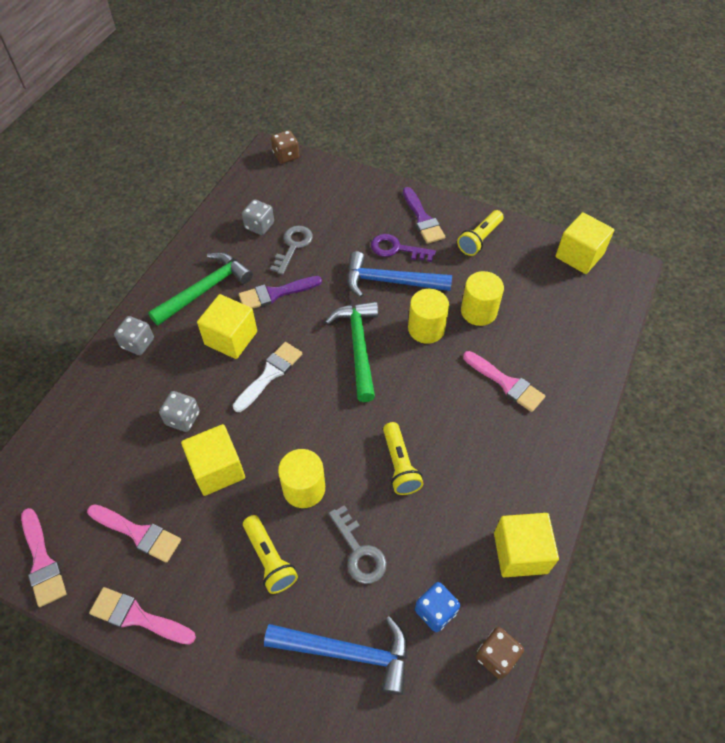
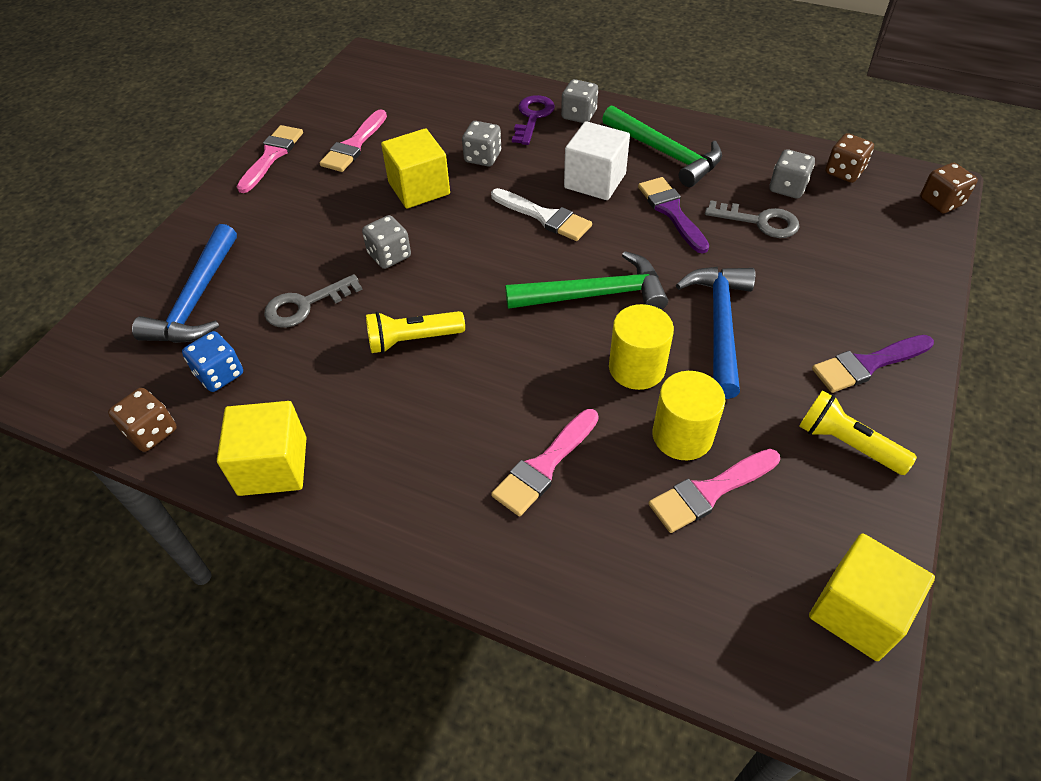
camera: 90 degrees right, 5 degrees down
pink brush [21,508,67,607] -> pink brush moved to [649,449,780,533]
yellow cube [197,294,257,359] -> white cube [564,121,630,200]
yellow flashlight [243,515,298,594] -> none
yellow cylinder [278,449,325,508] -> grey dice [362,215,411,269]
purple key [371,234,436,262] -> purple key moved to [512,95,555,145]
none -> brown dice [825,133,874,183]

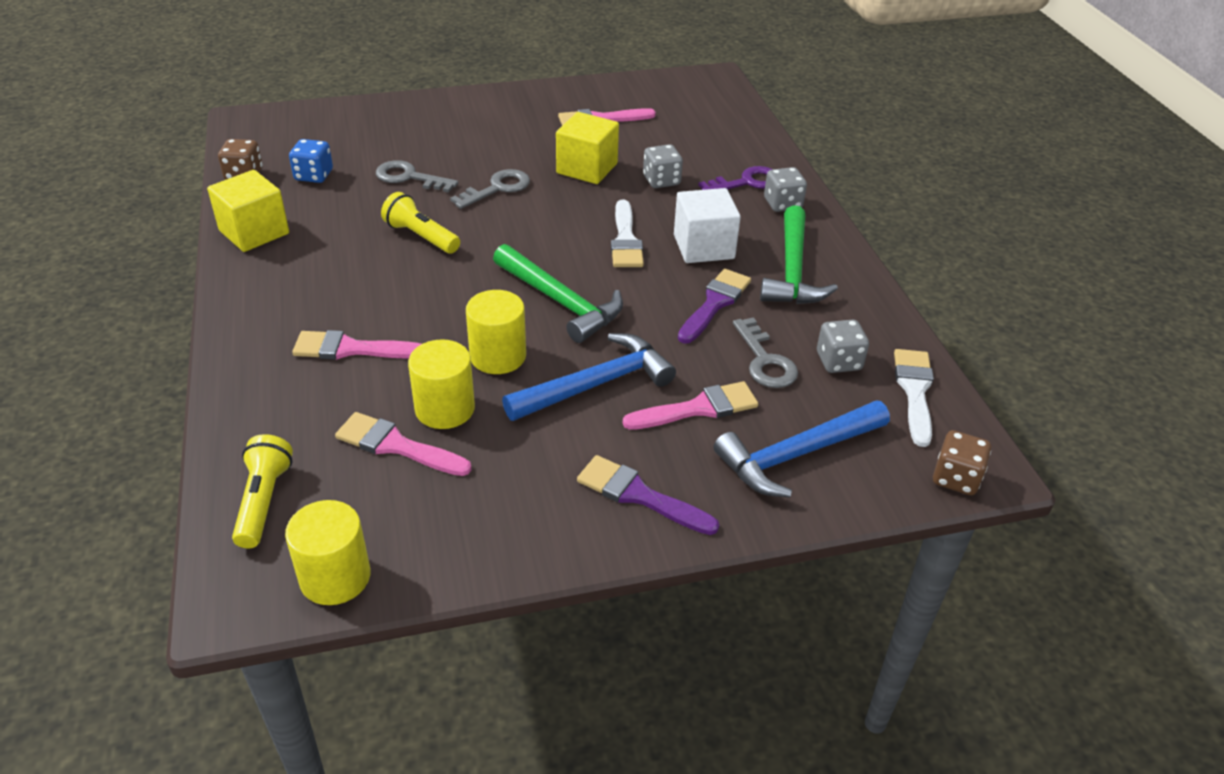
camera: 50 degrees right, 10 degrees down
blue hammer [132,224,237,343] -> blue hammer moved to [713,400,890,497]
pink brush [236,125,303,193] -> pink brush moved to [623,381,758,430]
grey dice [362,215,411,269] -> grey key [450,169,530,209]
yellow flashlight [799,390,917,475] -> yellow flashlight moved to [232,434,293,548]
yellow cube [809,533,935,661] -> yellow cylinder [285,500,370,605]
brown dice [825,133,874,183] -> white brush [894,349,934,447]

